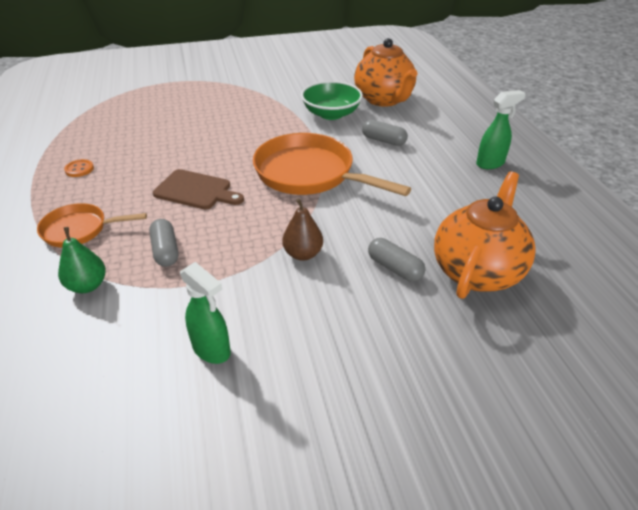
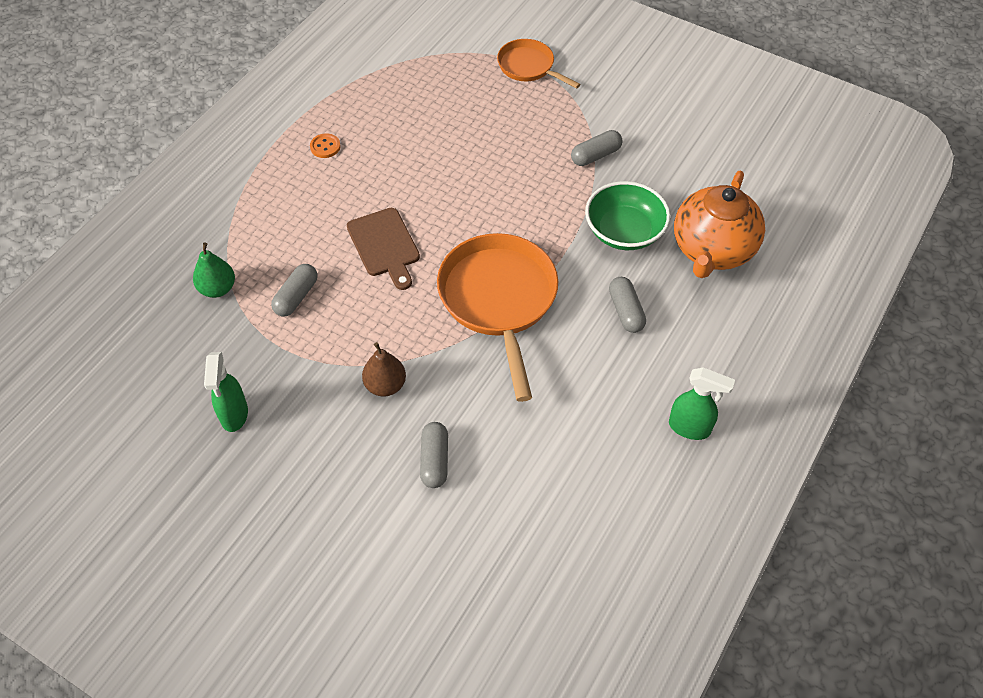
camera: 45 degrees right, 15 degrees up
orange pan [37,203,147,247] -> orange pan moved to [497,39,581,89]
orange teapot [434,172,536,299] -> none
none -> grey capsule [571,130,623,166]

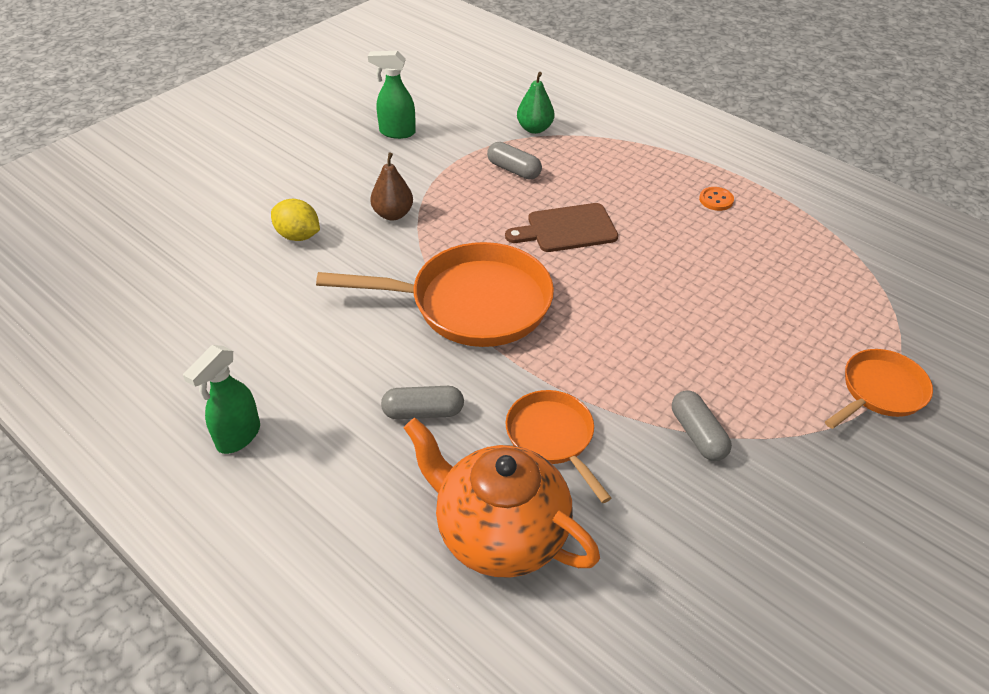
camera: 100 degrees right, 10 degrees down
grey capsule [420,422,448,488] -> yellow lemon [271,199,320,241]
green bowl [585,181,671,250] -> orange pan [506,390,611,503]

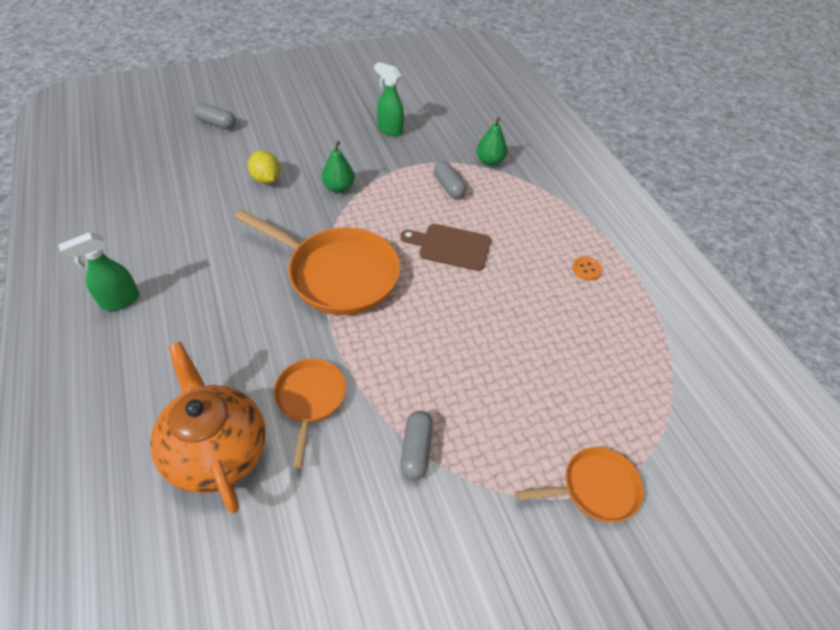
camera: 25 degrees right, 5 degrees up
brown pear [370,152,413,220] -> green pear [322,141,355,193]
grey capsule [381,386,464,419] -> grey capsule moved to [193,103,236,129]

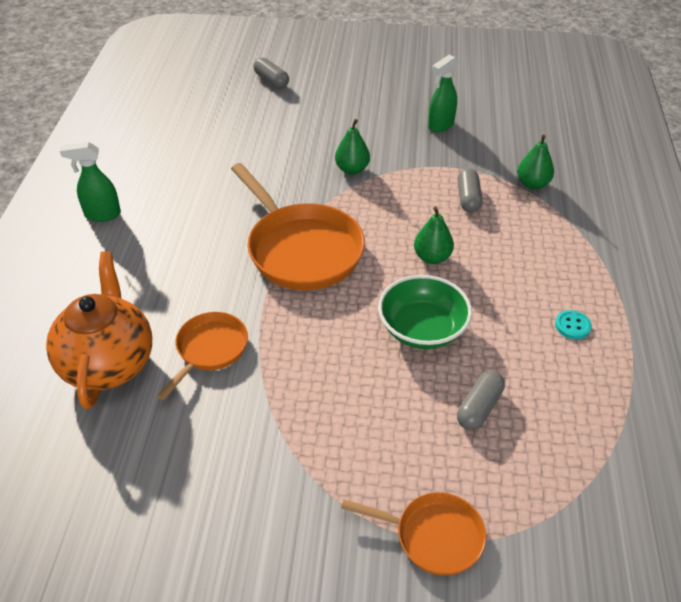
camera: 30 degrees right, 5 degrees down
yellow lemon [248,151,280,184] -> none
green spray bottle [374,62,404,136] -> green spray bottle turned 105 degrees counterclockwise [428,54,459,132]
brown cutting board [400,224,491,271] -> green pear [414,206,454,264]
grey capsule [400,411,433,480] -> grey capsule moved to [457,371,505,430]
orange button [572,257,602,281] -> turquoise button [555,310,592,339]
none -> green bowl [378,275,472,349]

